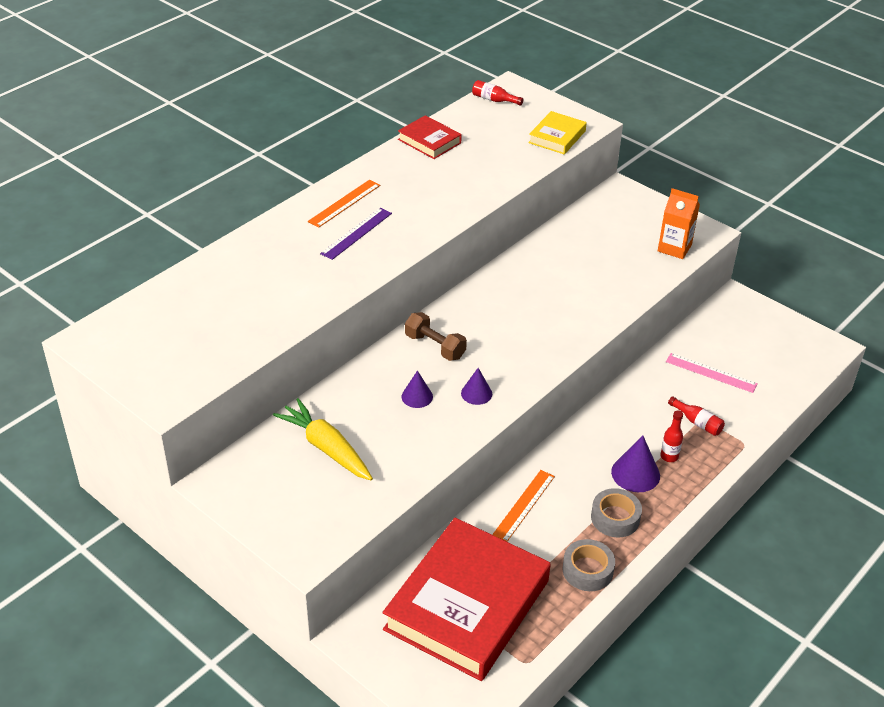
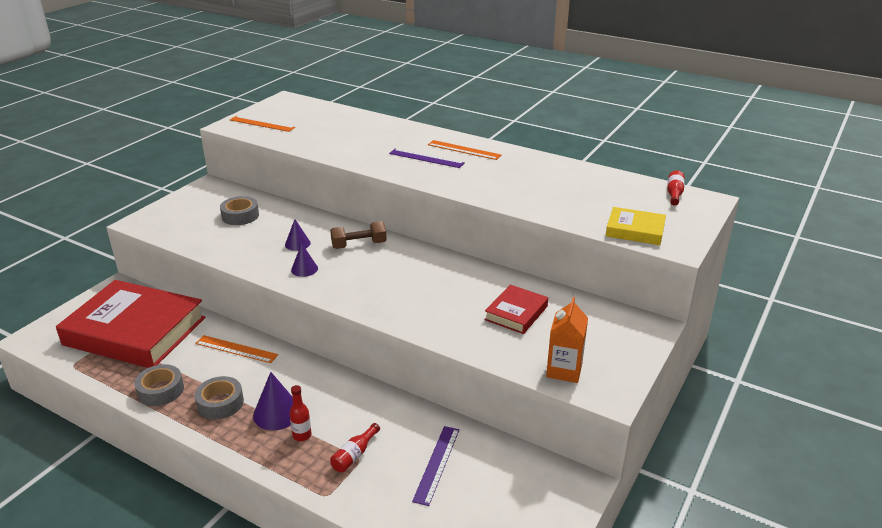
camera: 80 degrees right, 10 degrees down
yellow carrot [273,398,373,480] -> grey tape [220,196,259,225]
red book [398,115,462,159] -> red book moved to [485,285,548,334]
brown dumbbell [405,312,467,361] -> brown dumbbell turned 45 degrees clockwise [330,221,387,249]
pink ruler [666,353,758,393] -> purple ruler [412,426,459,506]
none -> orange ruler [230,116,295,132]

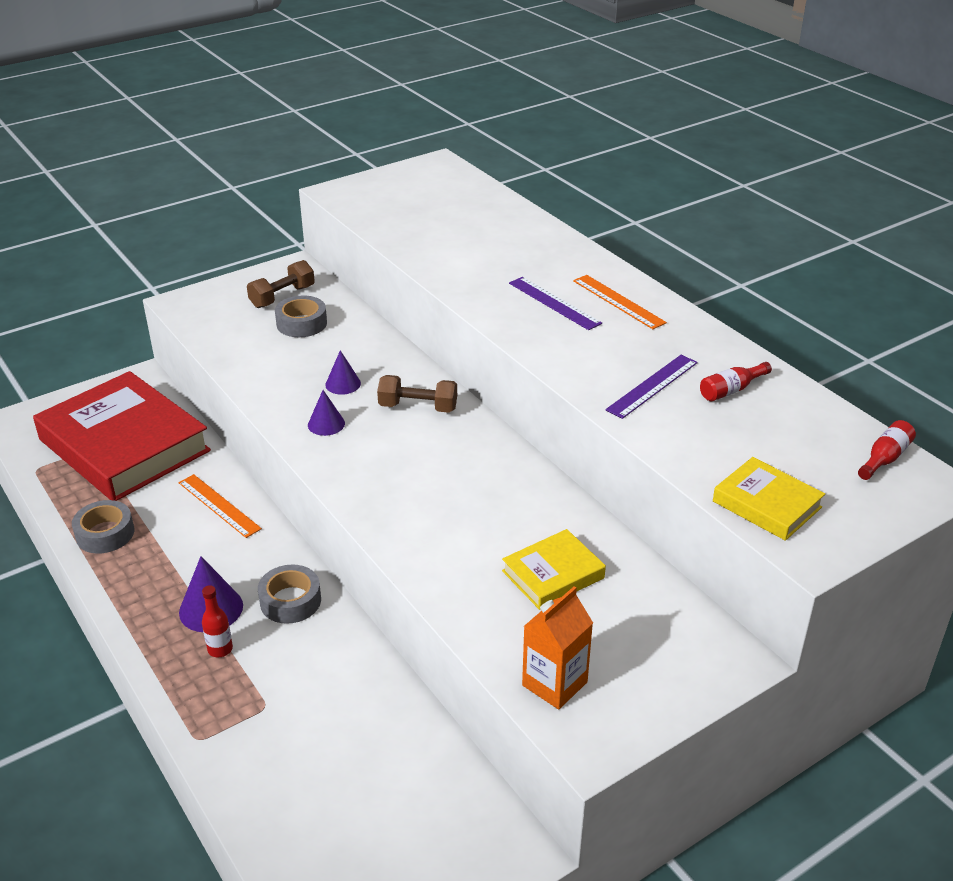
camera: 25 degrees right, 5 degrees up
grey tape [195,376,244,419] -> grey tape moved to [258,565,321,624]
orange ruler [230,116,295,132] -> none
red bottle [330,423,380,473] -> red bottle moved to [700,362,772,401]
purple ruler [412,426,459,506] -> purple ruler moved to [605,355,698,419]
red book [485,285,548,334] -> yellow book [502,529,606,610]
none -> brown dumbbell [247,260,315,308]

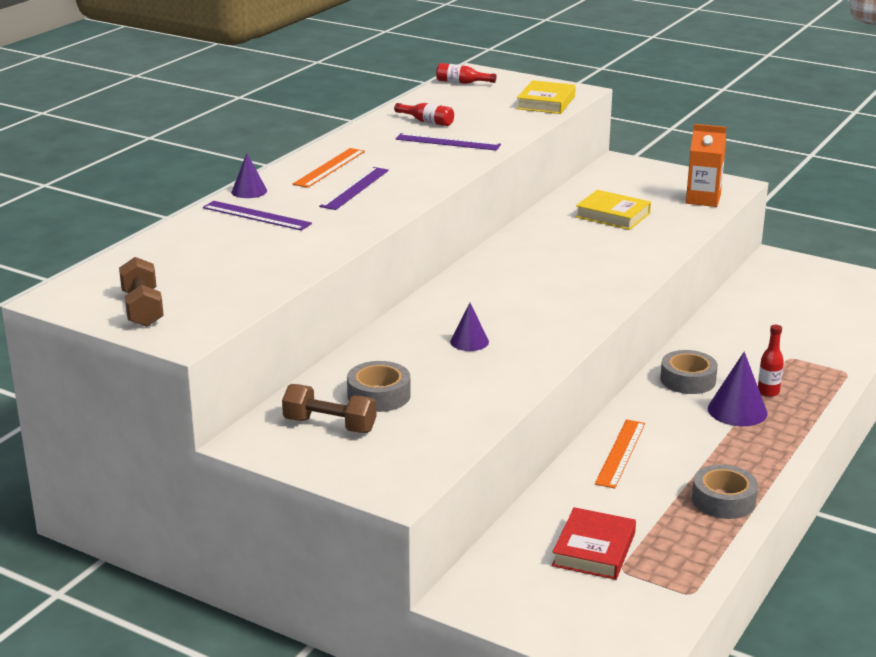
camera: 115 degrees left, 10 degrees down
red book [33,371,211,501] -> red book [552,507,636,580], size x0.46
purple cone [308,390,345,436] -> purple cone moved to [232,154,267,198]
brown dumbbell [377,375,457,413] -> brown dumbbell moved to [119,257,164,327]
none -> purple ruler [203,201,312,231]

